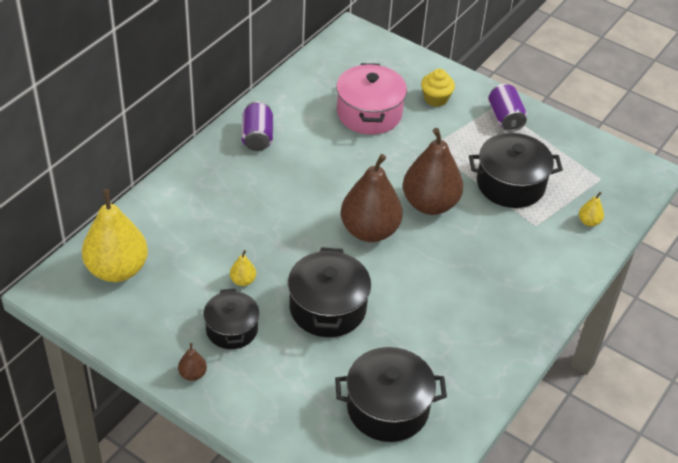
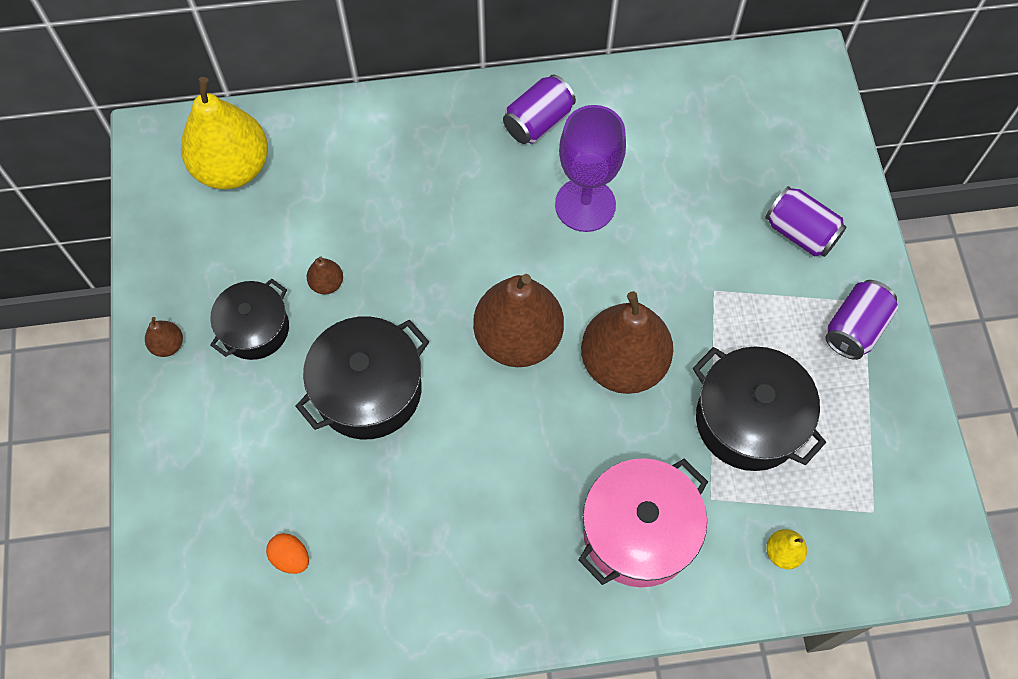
camera: 50 degrees right, 20 degrees up
yellow pear [230,250,256,286] -> brown pear [307,256,343,294]
black pot [335,347,447,442] -> orange egg [266,533,309,574]
pink pot [336,63,407,135] -> pink pot moved to [578,458,708,587]
yellow cupcake [421,69,455,107] -> purple can [765,186,846,257]
none -> purple goblet [555,105,626,232]

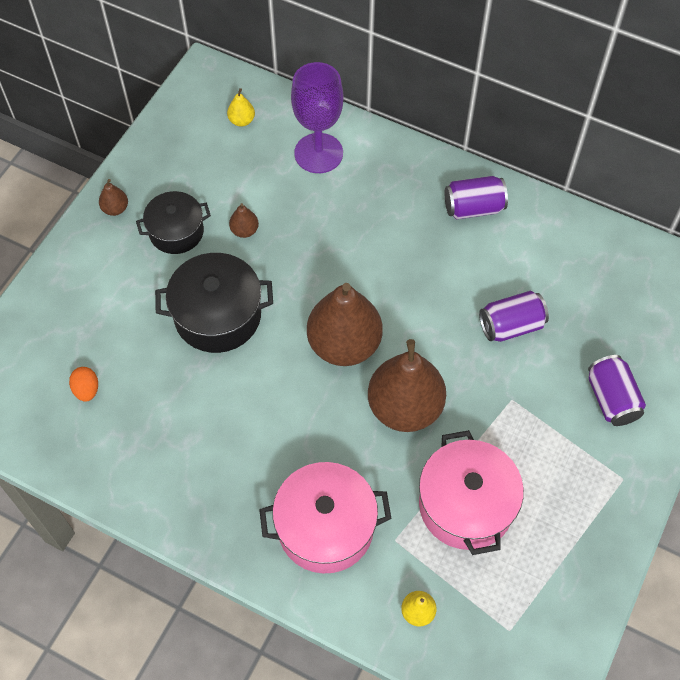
camera: 35 degrees right, 5 degrees down
yellow pear [181,77,268,189] -> yellow pear [227,88,255,127], size x0.41
purple goblet [555,105,626,232] -> purple goblet moved to [291,62,343,173]
black pot [693,347,826,471] -> pink pot [419,430,524,555]
purple can [825,280,898,360] -> purple can moved to [479,291,549,342]

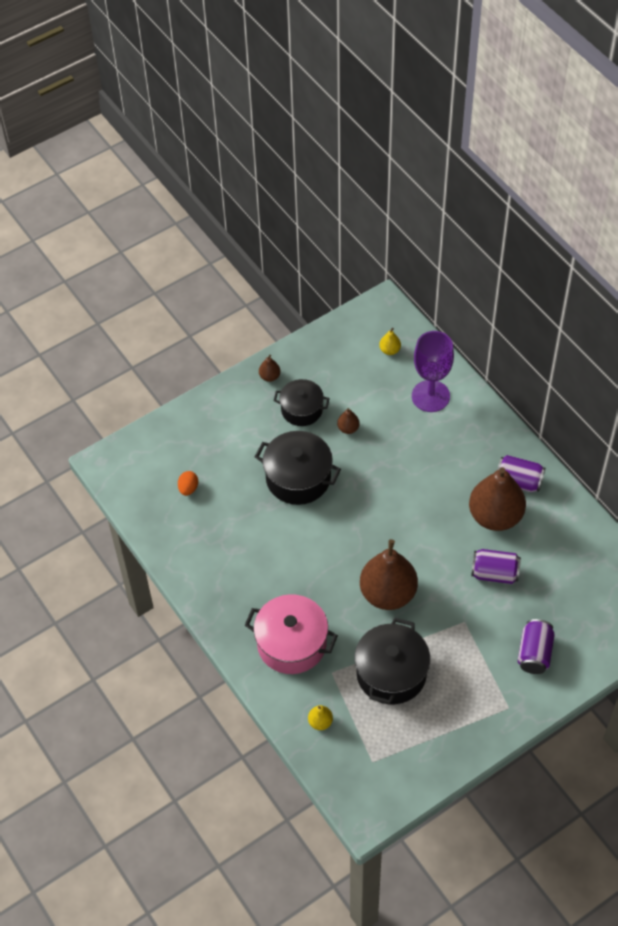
camera: 30 degrees right, 5 degrees down
brown pear [307,283,383,366] -> brown pear moved to [469,467,526,531]
pink pot [419,430,524,555] -> black pot [354,618,430,704]

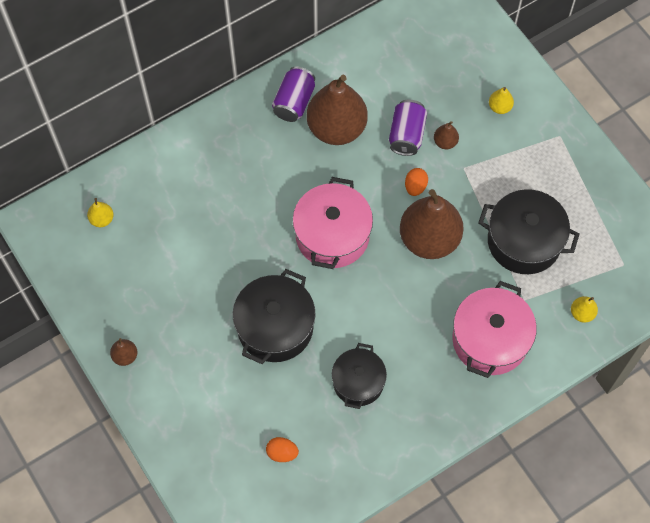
camera: 90 degrees left, 10 degrees up
black pot [274,379,330,426] -> black pot moved to [332,343,387,409]
brown pear [337,408,360,434] -> brown pear moved to [434,121,459,149]
purple goblet [412,331,454,412] -> none
purple can [518,619,555,674] -> yellow pear [489,87,514,114]
none -> pink pot [293,177,373,269]
none -> orange egg [405,168,428,196]

